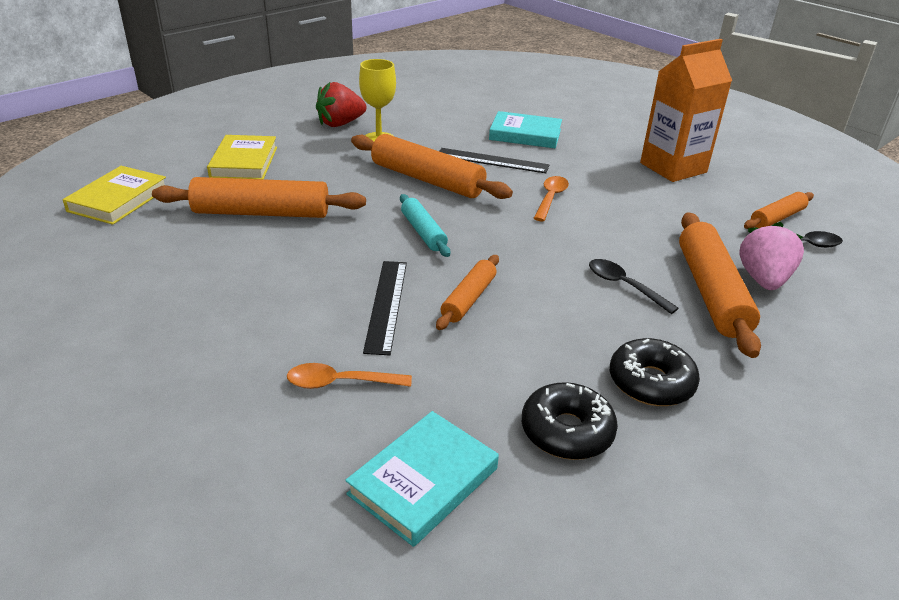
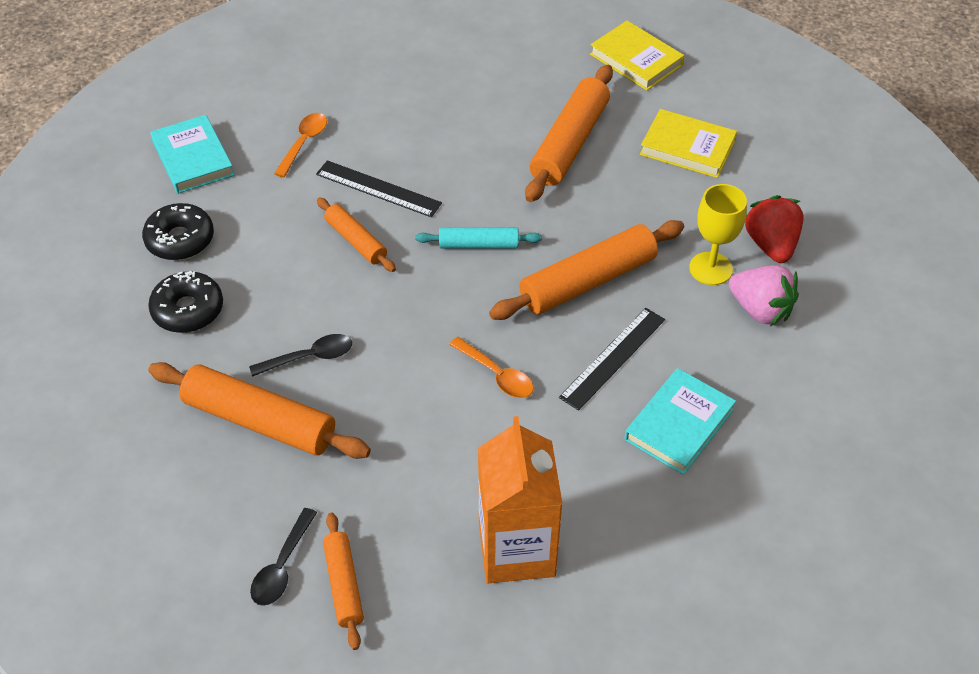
camera: 115 degrees right, 15 degrees up
pink strawberry [739,222,804,290] -> pink strawberry moved to [729,265,799,326]

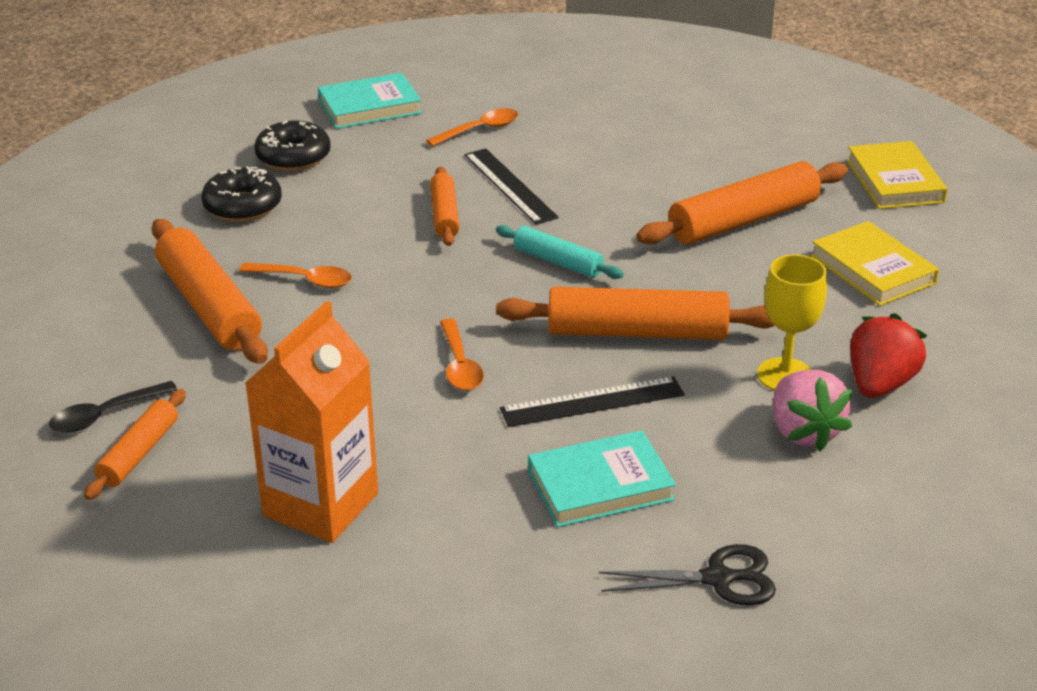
camera: 35 degrees right, 15 degrees down
turquoise book [150,115,234,194] -> turquoise book turned 60 degrees clockwise [318,73,422,129]
black spoon [249,334,352,377] -> orange spoon [239,263,352,288]
none -> black scissors [599,544,776,606]

